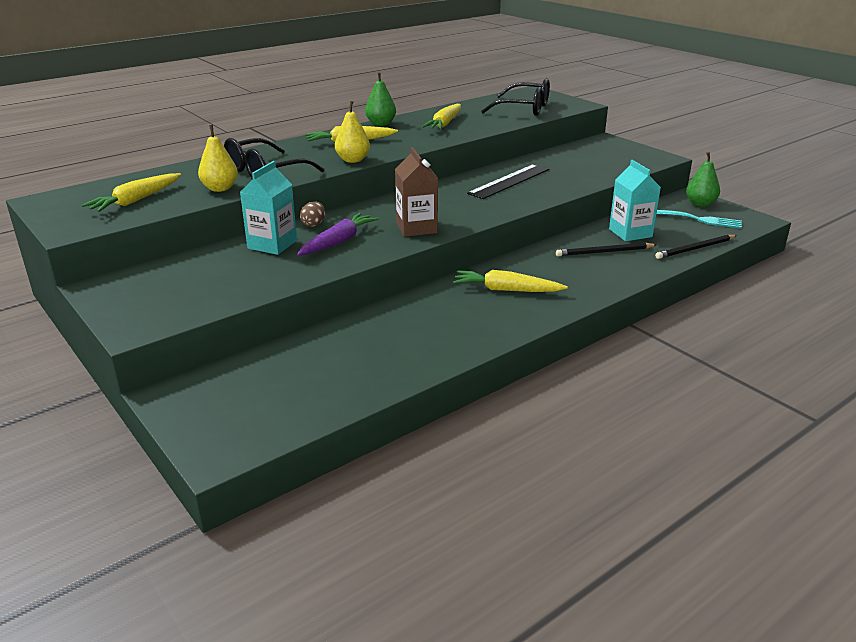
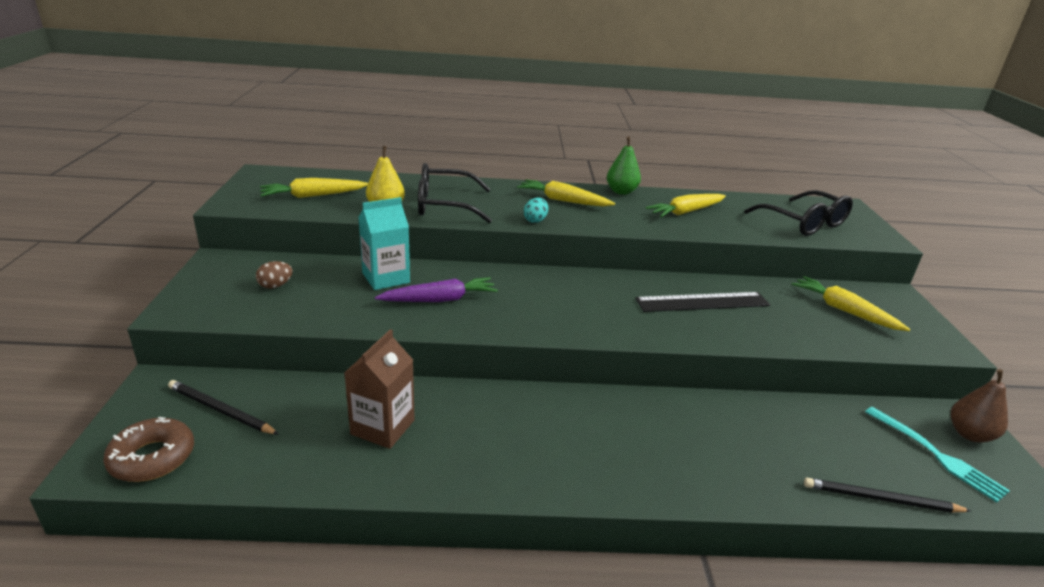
camera: 35 degrees right, 0 degrees up
brown egg [300,201,325,227] -> brown egg moved to [256,261,293,289]
yellow pear [335,101,370,163] -> turquoise egg [524,198,548,223]
brown carton [395,147,438,237] -> brown carton moved to [344,329,415,449]
yellow carrot [453,270,568,292] -> yellow carrot moved to [792,276,910,331]
black pencil [556,243,657,256] -> black pencil moved to [168,380,279,435]
turquoise carton [609,160,661,241] -> none
green pear [686,152,720,207] -> brown pear [951,369,1008,442]
none -> brown donut [103,417,194,482]

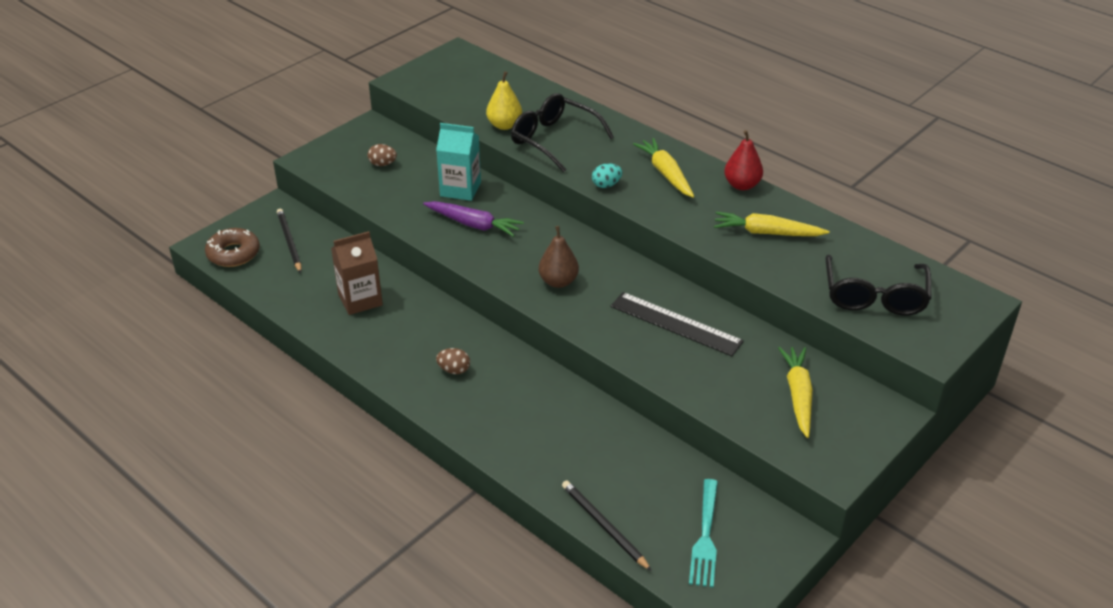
camera: 45 degrees right, 10 degrees up
yellow carrot [260,178,368,198] -> none
green pear [607,136,641,195] -> red pear [724,130,763,190]
brown pear [951,369,1008,442] -> brown pear moved to [539,226,579,288]
none -> brown egg [436,348,470,374]

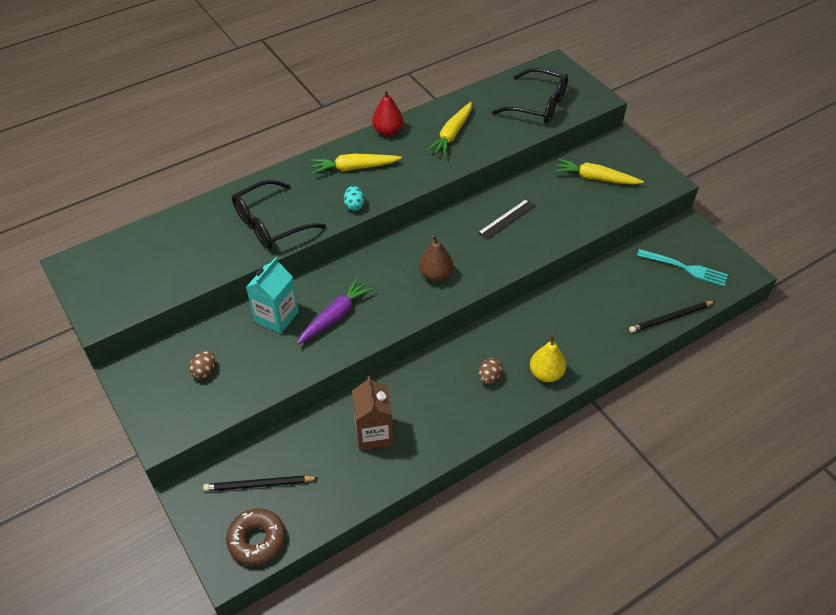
camera: 75 degrees left, 10 degrees up
yellow pear [486,71,522,130] -> yellow pear moved to [530,335,566,382]
black ruler [610,292,744,356] -> black ruler [478,199,536,240], size x0.67

